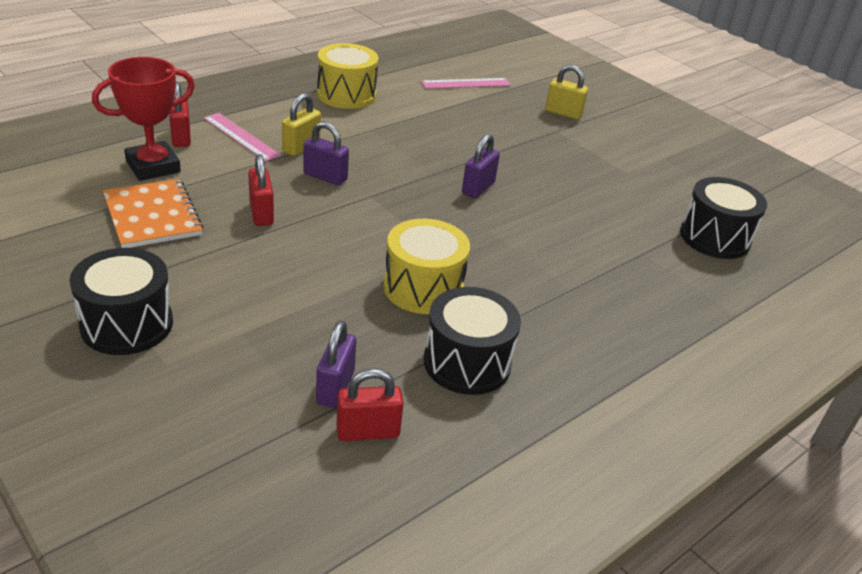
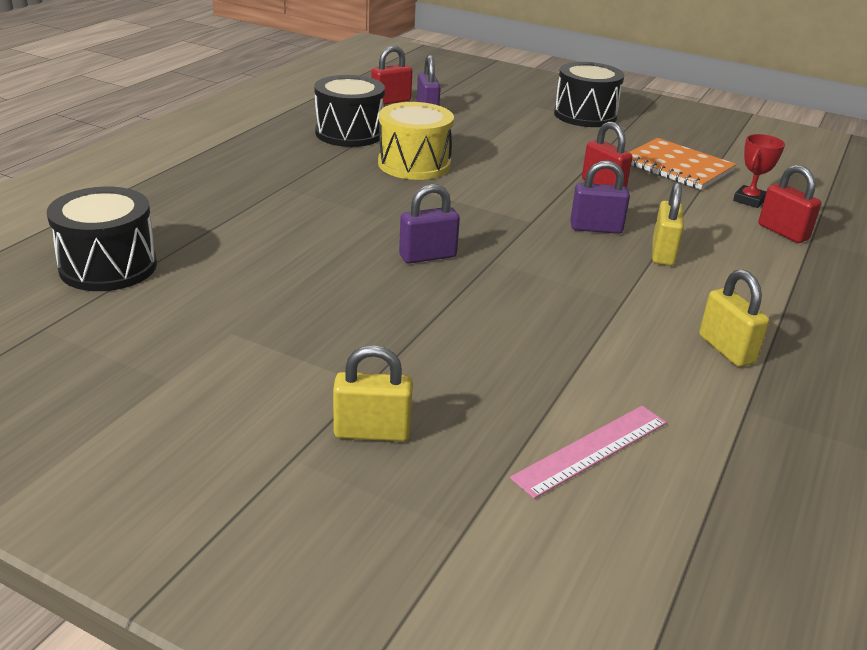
camera: 160 degrees right, 5 degrees down
red trophy [92,57,195,181] -> red trophy [733,134,785,208], size x0.57
pink ruler [204,113,281,161] -> none
yellow drum [317,43,378,109] -> yellow padlock [699,269,770,367]
purple padlock [462,134,500,198] -> purple padlock turned 60 degrees clockwise [399,184,460,264]

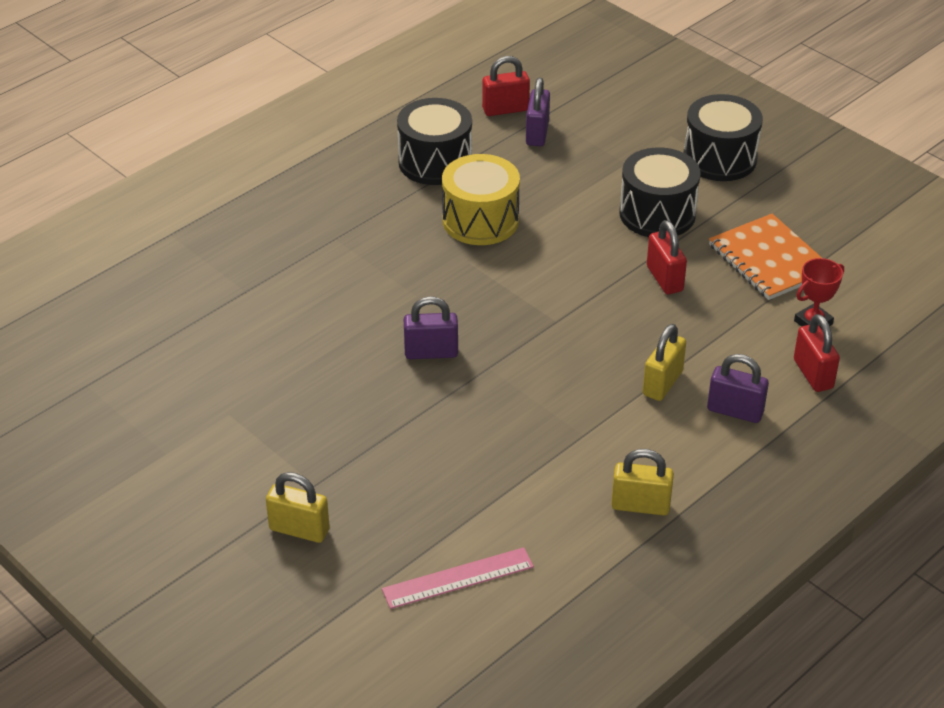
camera: 20 degrees right, 10 degrees up
black drum [47,187,157,291] -> black drum moved to [619,147,701,237]
purple padlock [570,160,630,234] -> purple padlock moved to [707,354,769,423]
yellow padlock [699,269,770,367] -> yellow padlock turned 75 degrees counterclockwise [611,449,674,516]

